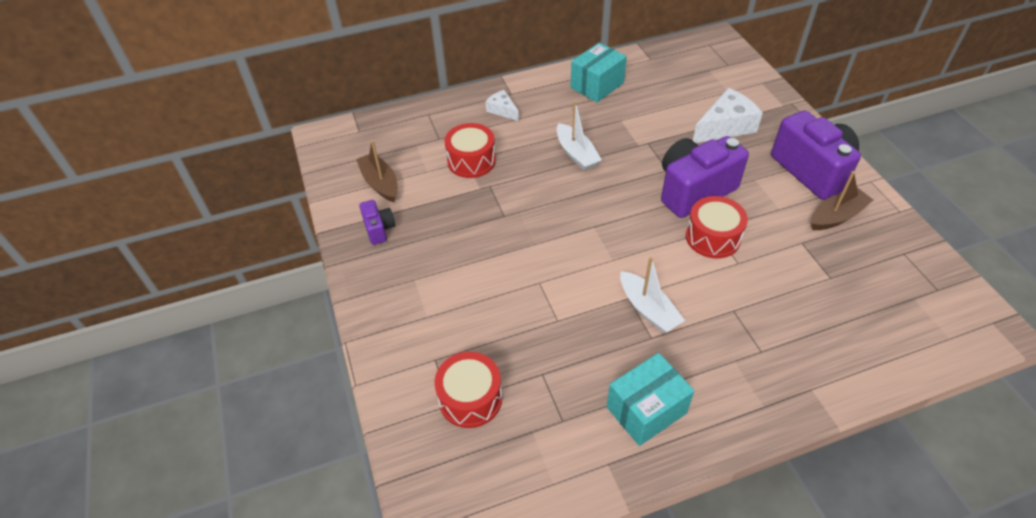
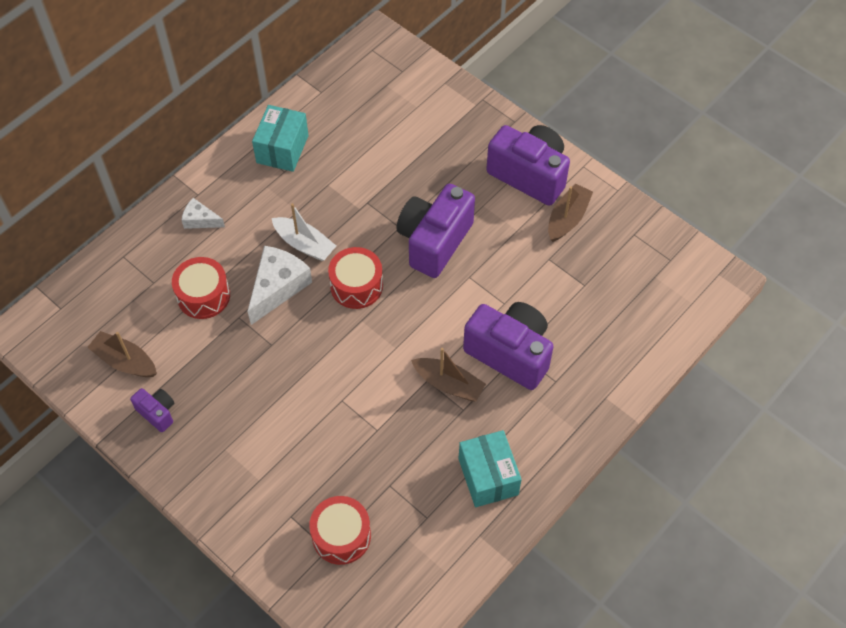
camera: 30 degrees left, 10 degrees up
turquoise box [606,353,694,446] -> turquoise box turned 45 degrees counterclockwise [459,430,522,507]
white boat [620,257,685,333] -> brown boat [411,348,486,401]
red drum [686,196,748,259] -> red drum moved to [328,247,383,309]
white cheese [693,88,763,143] -> white cheese moved to [247,246,312,325]
none -> purple camera [463,302,554,390]

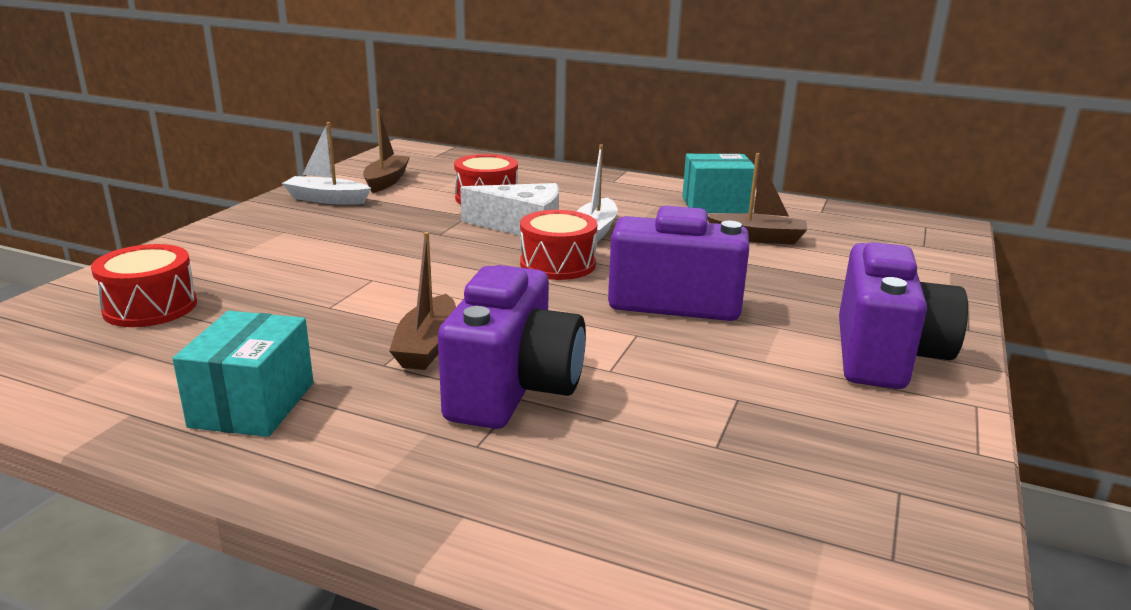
camera: 70 degrees right, 35 degrees down
purple camera [130,388,174,432] -> white boat [282,122,371,205]
white cheese [182,198,225,229] -> none
turquoise box [459,430,522,507] -> turquoise box turned 45 degrees counterclockwise [173,311,313,437]
brown boat [548,183,593,242] -> brown boat moved to [708,153,808,245]

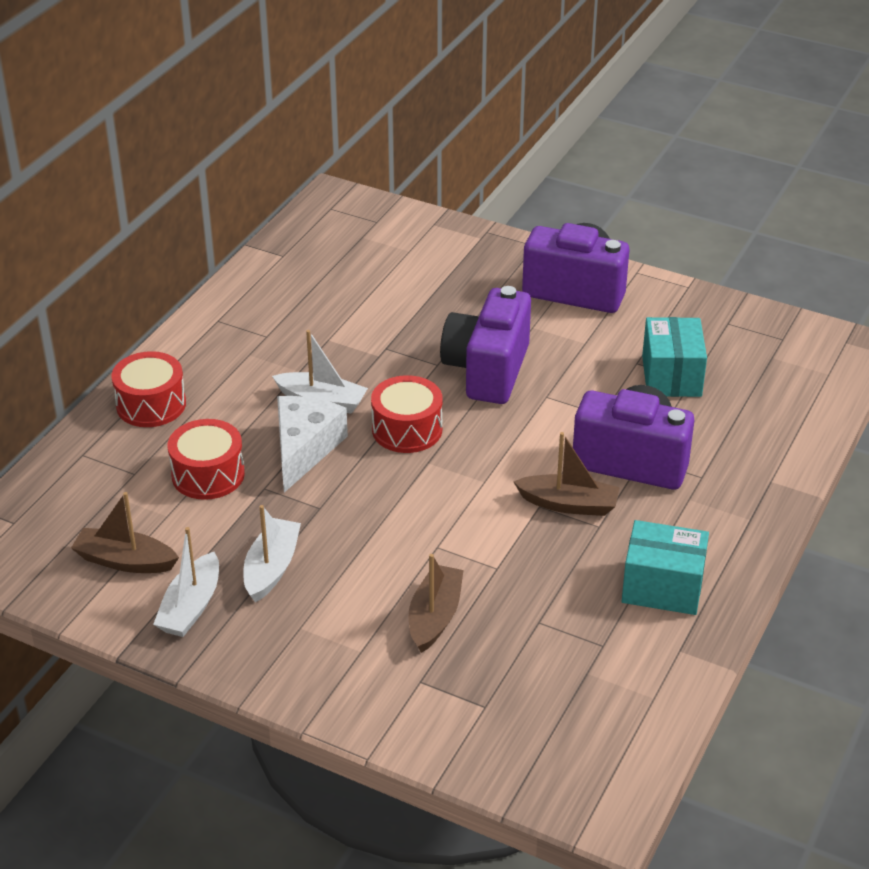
camera: 85 degrees left, 15 degrees up
red drum [91,244,197,327] -> red drum moved to [111,351,186,427]
turquoise box [682,154,754,213] -> turquoise box moved to [642,317,707,397]
brown boat [708,153,808,245] -> brown boat moved to [409,554,464,653]
none -> white boat [243,505,301,602]

